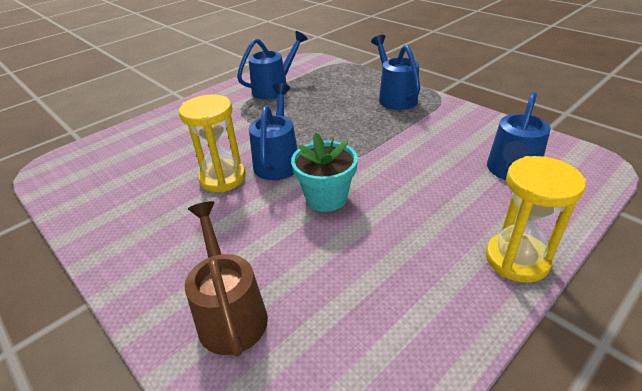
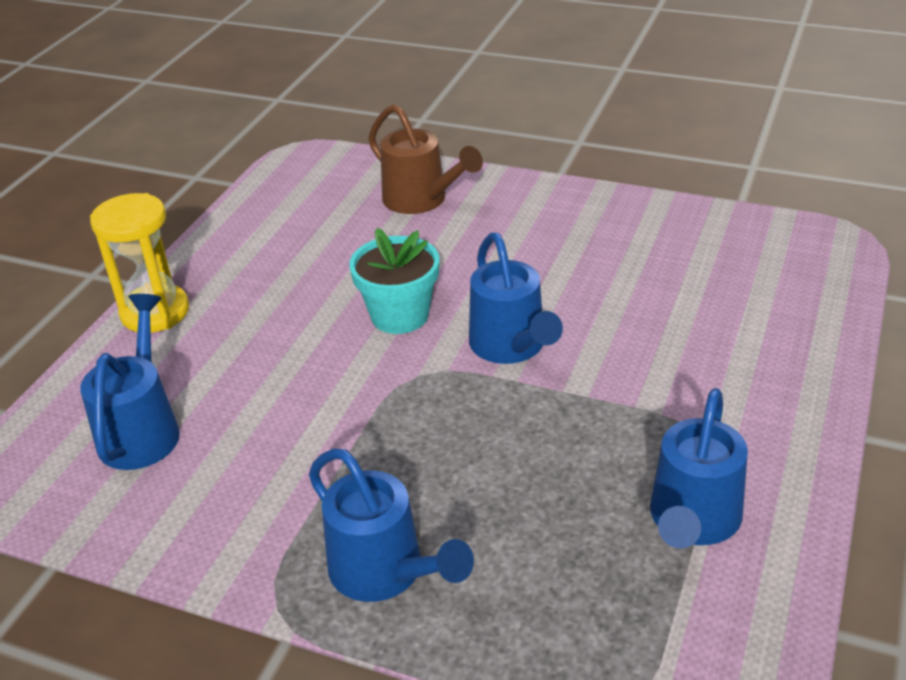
camera: 155 degrees right, 0 degrees up
yellow hourglass [179,94,246,192] -> none

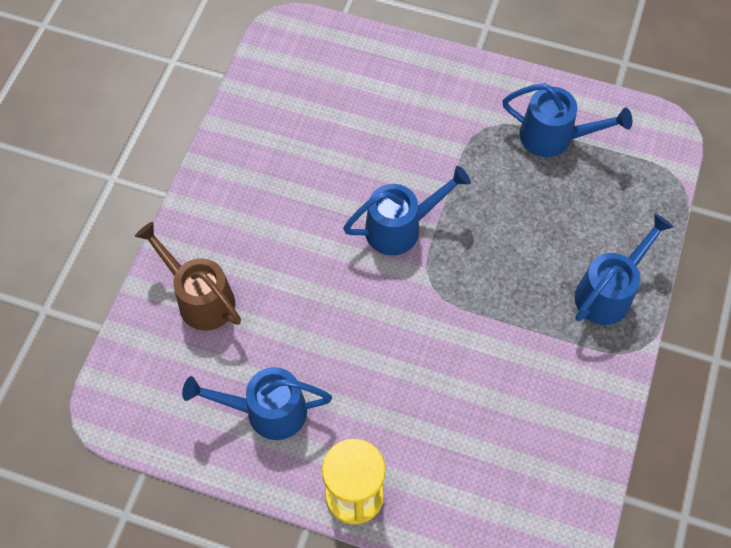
camera: 95 degrees left, 25 degrees up
blue watering can [80,294,180,470] -> blue watering can moved to [182,367,332,440]
turquoise flower pot [349,228,439,334] -> none
brown watering can [368,104,483,214] -> brown watering can turned 90 degrees counterclockwise [135,222,241,331]

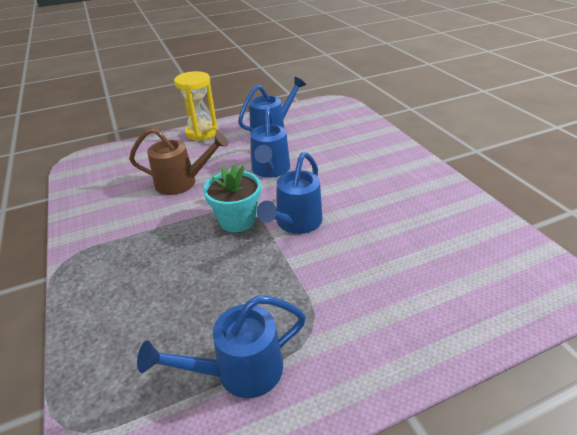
camera: 140 degrees right, 25 degrees down
brown watering can [135,222,241,331] -> brown watering can moved to [129,128,228,195]
blue watering can [574,213,674,325] -> blue watering can moved to [250,107,290,178]
none -> turquoise flower pot [203,164,261,232]

